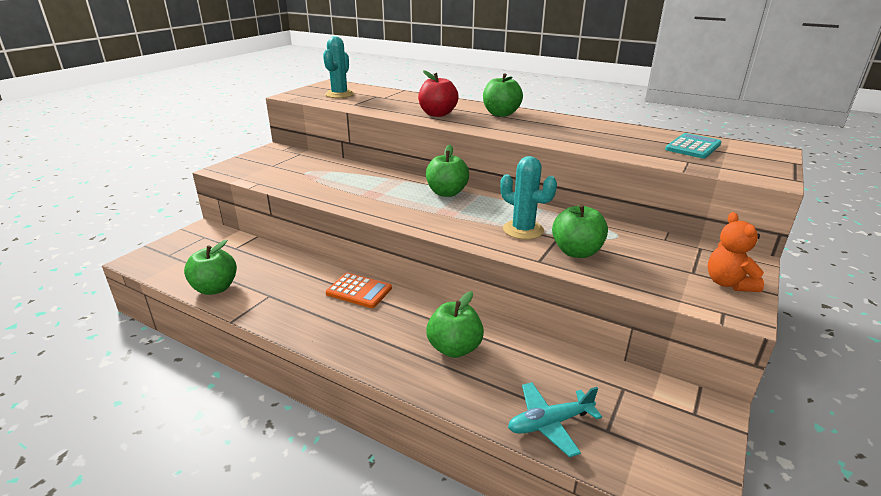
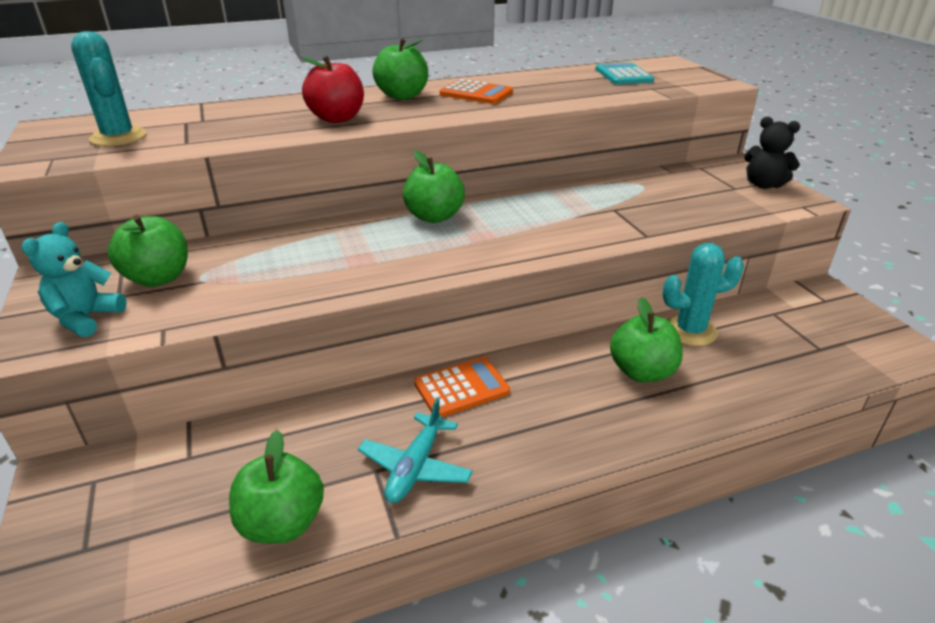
camera: 50 degrees left, 5 degrees up
turquoise cactus [500,156,557,239] -> turquoise cactus moved to [663,243,744,346]
turquoise plane [508,382,602,457] -> turquoise plane moved to [358,398,473,503]
green apple [552,204,608,258] -> green apple moved to [108,215,188,287]
orange teddy bear [708,212,764,292] -> black teddy bear [744,117,800,189]
none -> turquoise teddy bear [21,222,127,337]
none -> orange calculator [440,79,513,104]

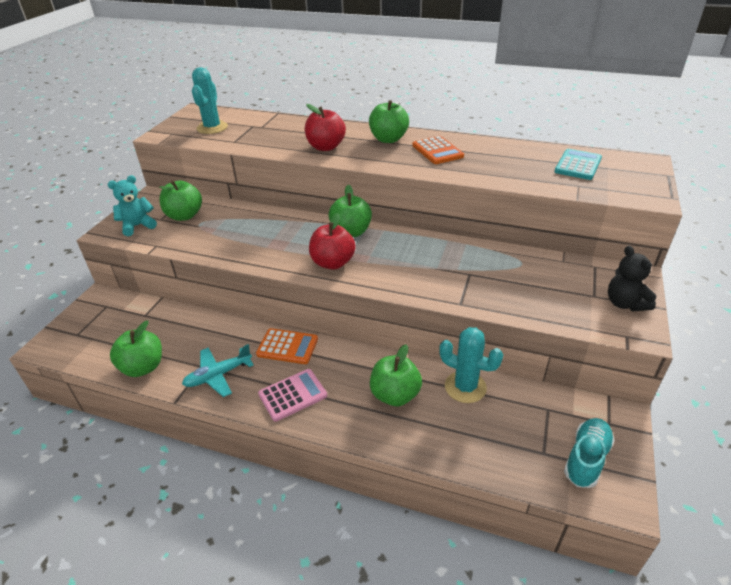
camera: 40 degrees right, 5 degrees up
none -> pink calculator [258,369,327,422]
none -> red apple [309,213,356,270]
none -> turquoise shoe [564,418,615,488]

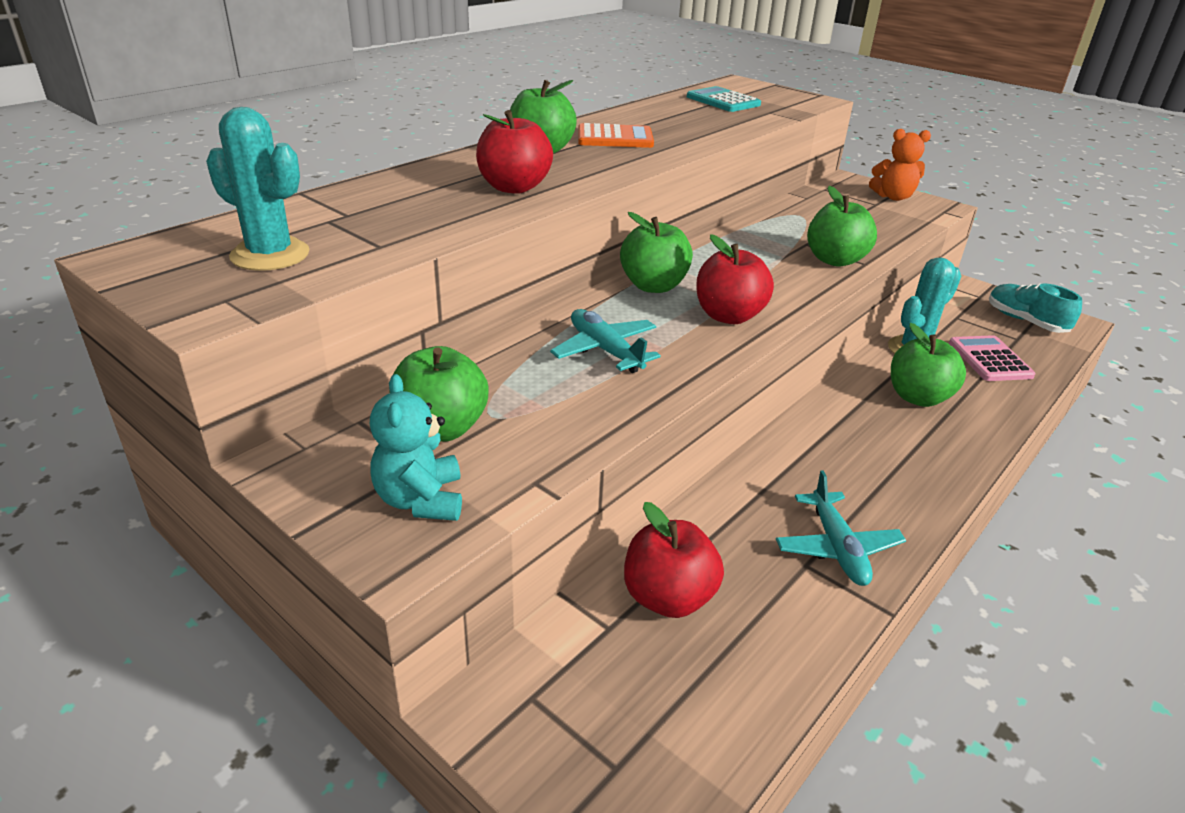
camera: 70 degrees left, 5 degrees down
green apple [110,320,162,377] -> green apple moved to [807,186,877,267]
orange calculator [256,328,318,364] -> none
pink calculator [258,369,327,422] -> pink calculator moved to [949,335,1035,381]
black teddy bear [608,246,657,311] -> orange teddy bear [869,129,931,201]
none -> turquoise plane [550,309,661,373]
none -> red apple [624,502,724,618]

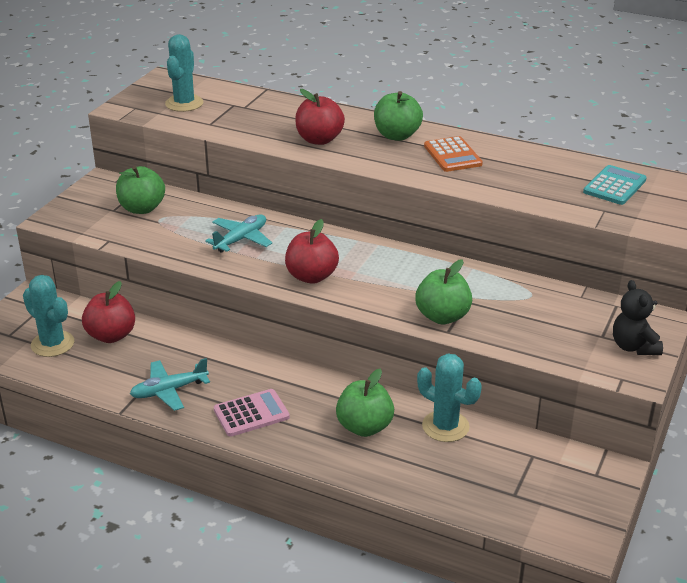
camera: 75 degrees right, 0 degrees up
turquoise teddy bear [370,374,462,521] -> none
green apple [620,212,693,293] -> none
orange teddy bear [869,129,931,201] -> black teddy bear [613,280,663,355]
pink calculator [949,335,1035,381] -> pink calculator moved to [214,389,290,437]
turquoise shoe [989,283,1082,333] -> none
none -> turquoise cactus [23,275,74,357]

